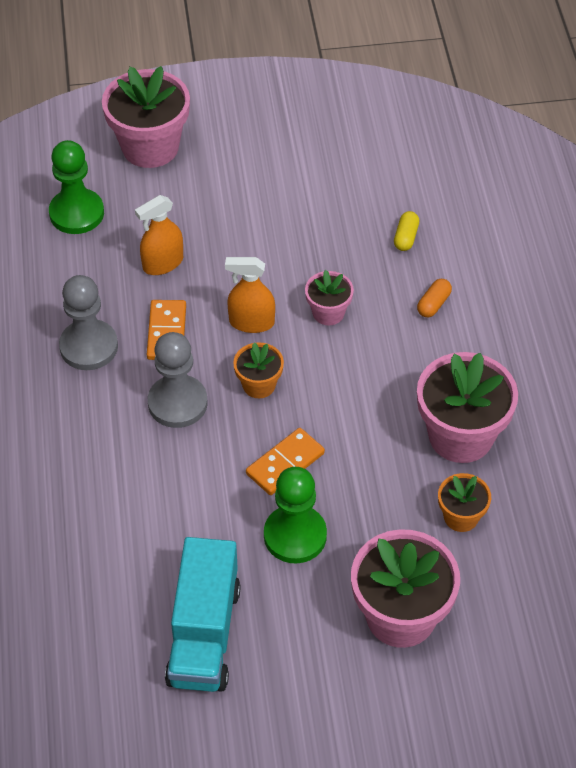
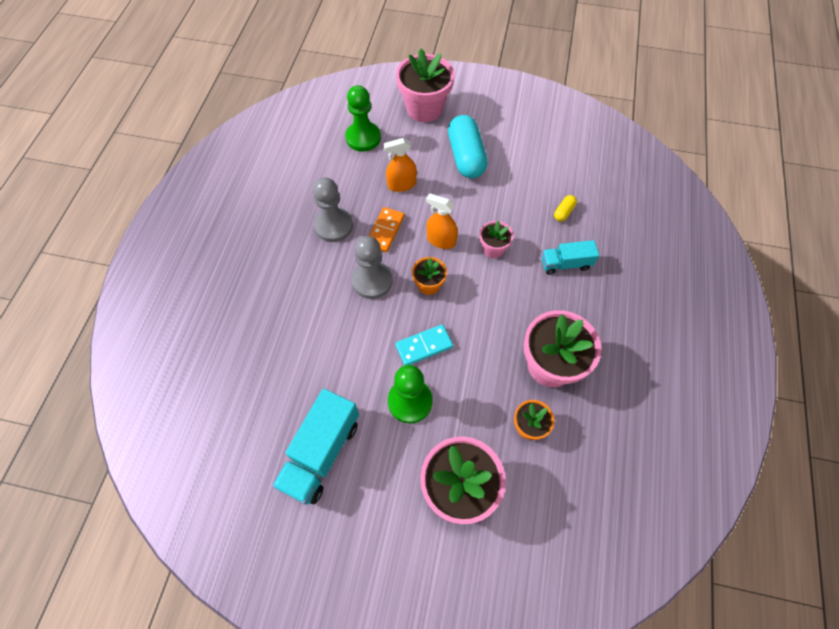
camera: 20 degrees right, 10 degrees up
orange domino [246,428,325,495] -> turquoise domino [395,324,453,365]
orange capsule [417,279,452,317] -> turquoise truck [542,240,599,275]
none -> turquoise capsule [448,115,488,178]

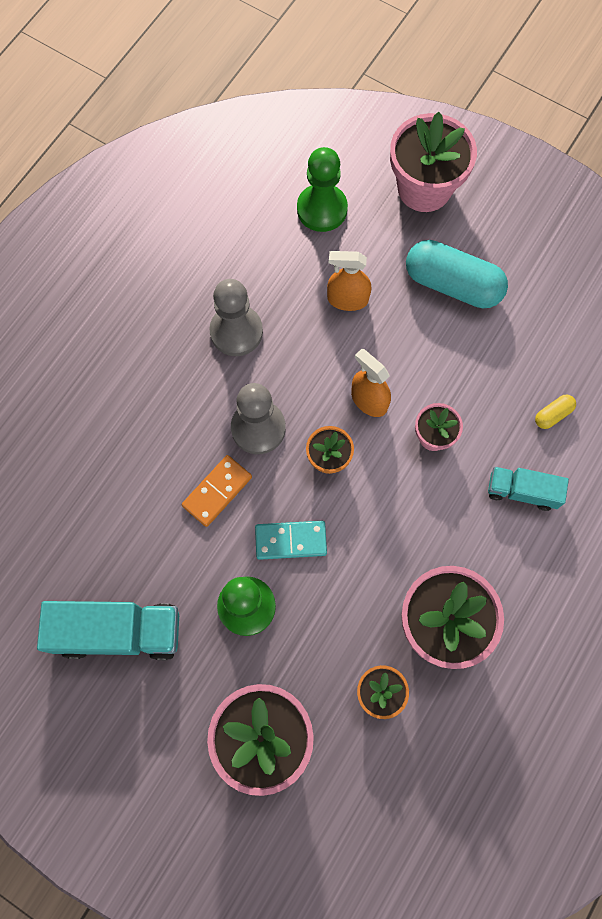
camera: 20 degrees right, 10 degrees up
turquoise truck [272,389,359,505] -> turquoise truck turned 135 degrees counterclockwise [37,601,179,660]
orange domino [369,207,405,252] -> orange domino moved to [182,455,252,527]
turquoise capsule [448,115,488,178] -> turquoise capsule turned 75 degrees counterclockwise [406,240,508,308]

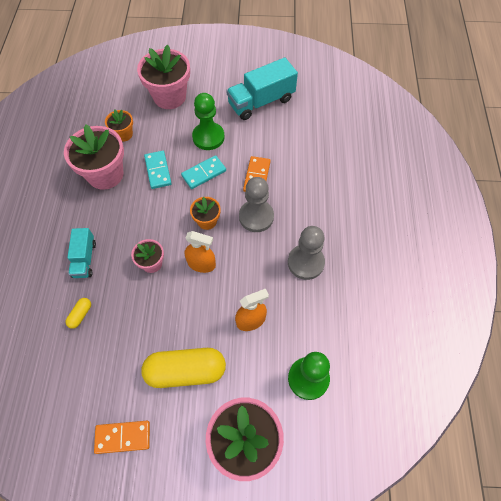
camera: 150 degrees right, 10 degrees down
turquoise capsule [406,240,508,308] -> yellow capsule [141,348,226,388]
turquoise truck [488,467,569,511] -> turquoise truck turned 105 degrees clockwise [67,228,96,278]
none -> orange domino [94,421,150,454]
none -> turquoise domino [144,151,172,189]

